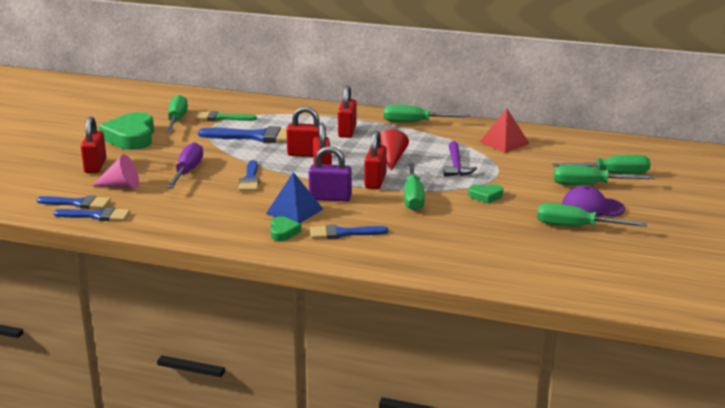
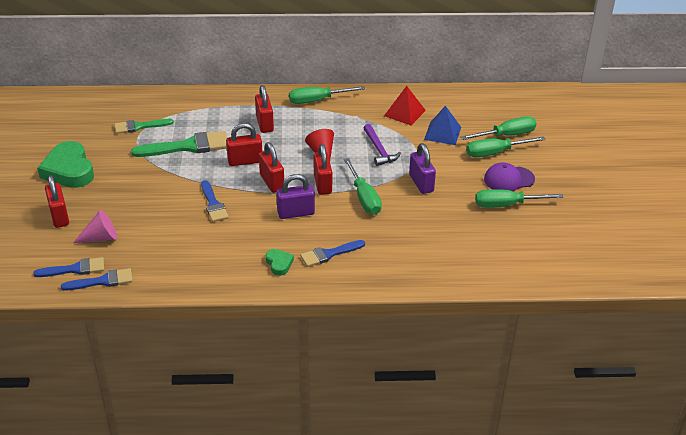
camera: 20 degrees left, 15 degrees up
green screwdriver [165,95,188,132] -> none
purple screwdriver [167,142,203,188] -> none
blue brush [198,126,287,143] -> green brush [131,131,227,157]
blue pyramid [266,172,323,224] -> blue pyramid moved to [424,106,461,145]
green heart [468,184,503,204] -> purple padlock [409,143,436,194]

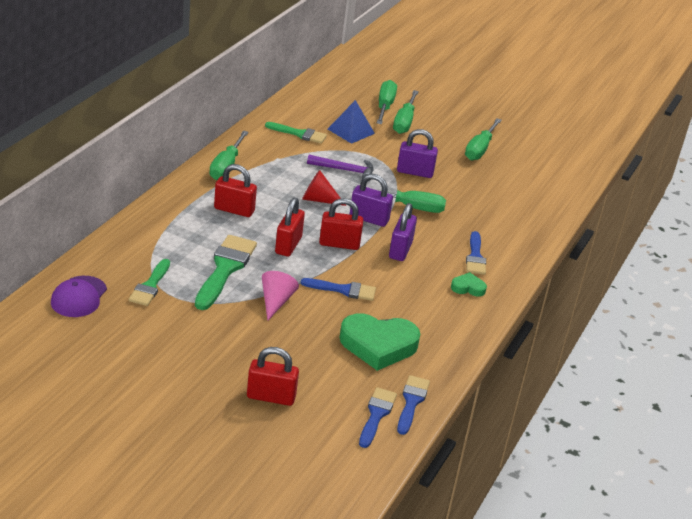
camera: 65 degrees left, 5 degrees down
green heart [37,141,94,188] -> green heart moved to [340,313,420,371]
pink cone [73,210,117,243] -> pink cone moved to [262,271,299,321]
red padlock [314,144,332,195] -> purple padlock [350,174,393,227]
red pyramid [384,86,426,125] -> green brush [265,122,327,144]
purple cap [484,163,535,191] -> purple cap moved to [51,276,107,317]

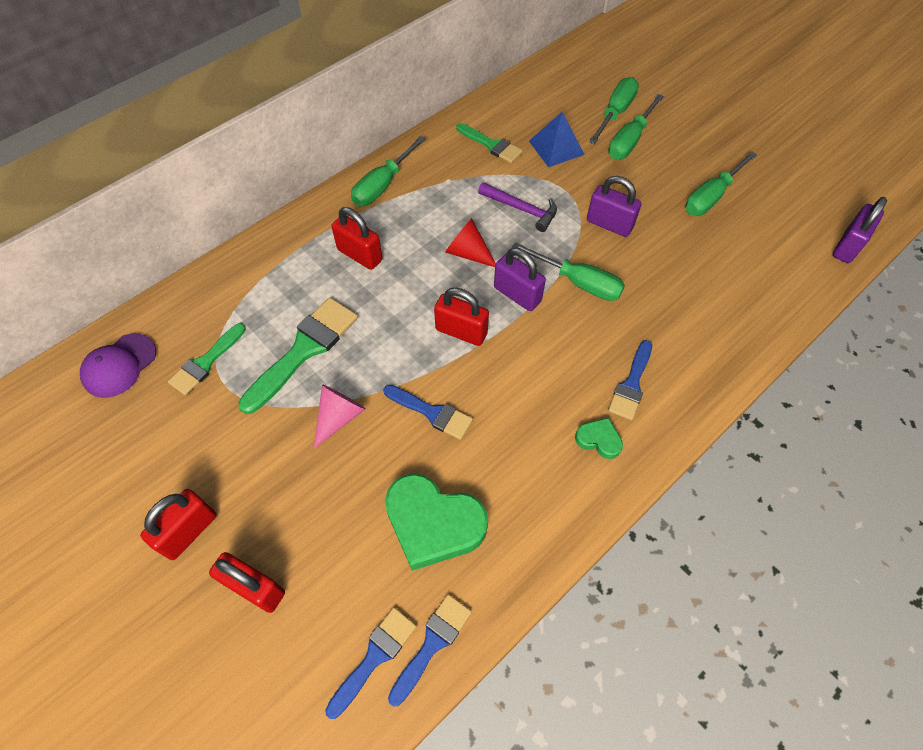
camera: 25 degrees right, 25 degrees up
red padlock [275,198,305,257] -> red padlock moved to [140,489,216,560]
purple padlock [389,203,417,261] -> purple padlock moved to [833,197,887,263]

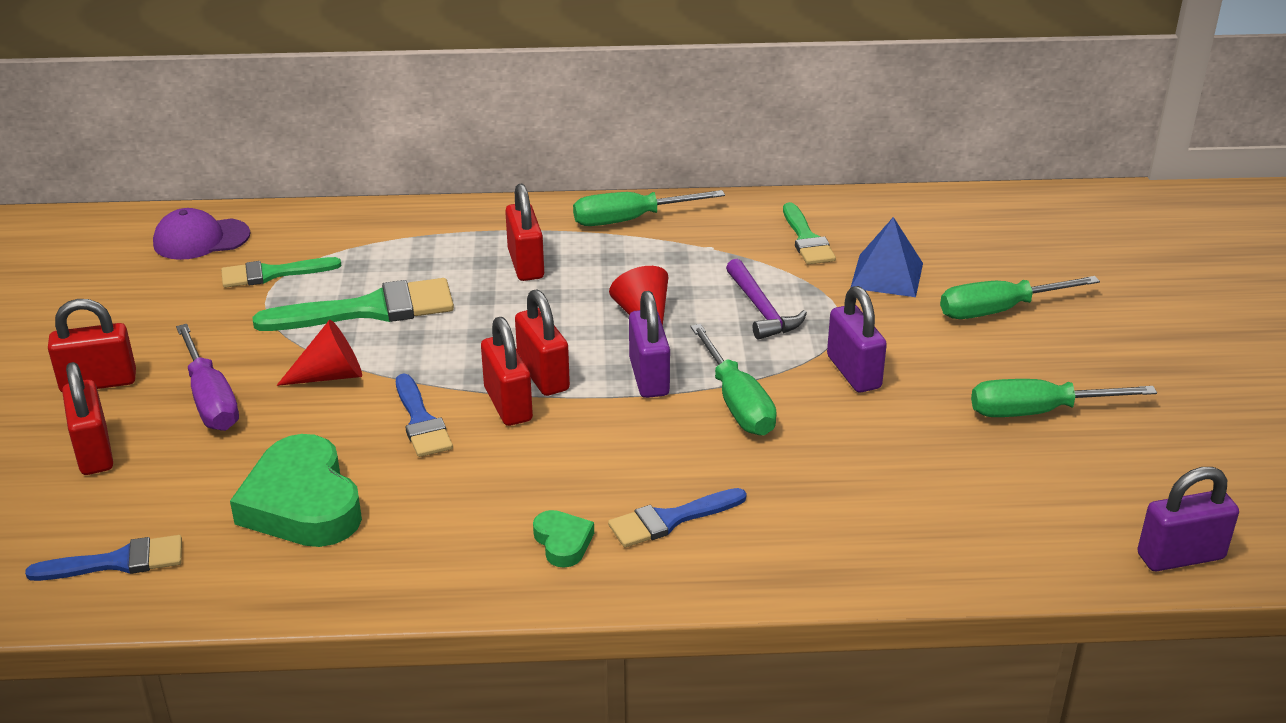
camera: 40 degrees right, 25 degrees down
pink cone [314,384,366,448] -> red cone [277,320,362,386]
blue brush [388,594,472,707] -> none
green screwdriver [589,77,639,144] -> none
none -> purple screwdriver [176,324,239,431]
none -> red padlock [481,317,533,426]

